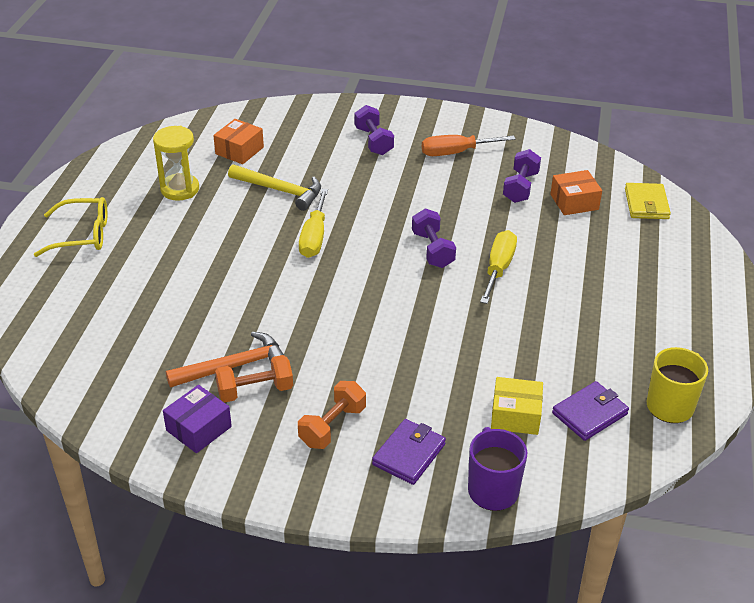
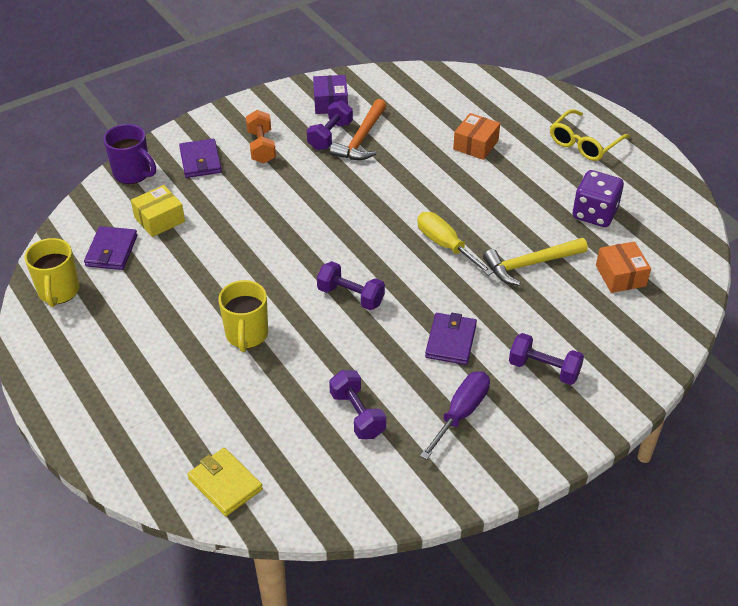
camera: 135 degrees right, 5 degrees up
yellow hourglass [153,126,199,201] -> purple dice [573,170,624,227]
orange dumbbell [215,355,293,402] -> purple dumbbell [307,101,353,150]
orange screwdriver [422,135,516,156] -> purple screwdriver [420,371,490,460]
yellow screwdriver [480,230,517,304] -> none
orange box [550,170,602,215] -> orange box moved to [453,113,500,160]
none -> yellow mug [218,280,268,352]
none -> purple wallet [425,313,477,365]

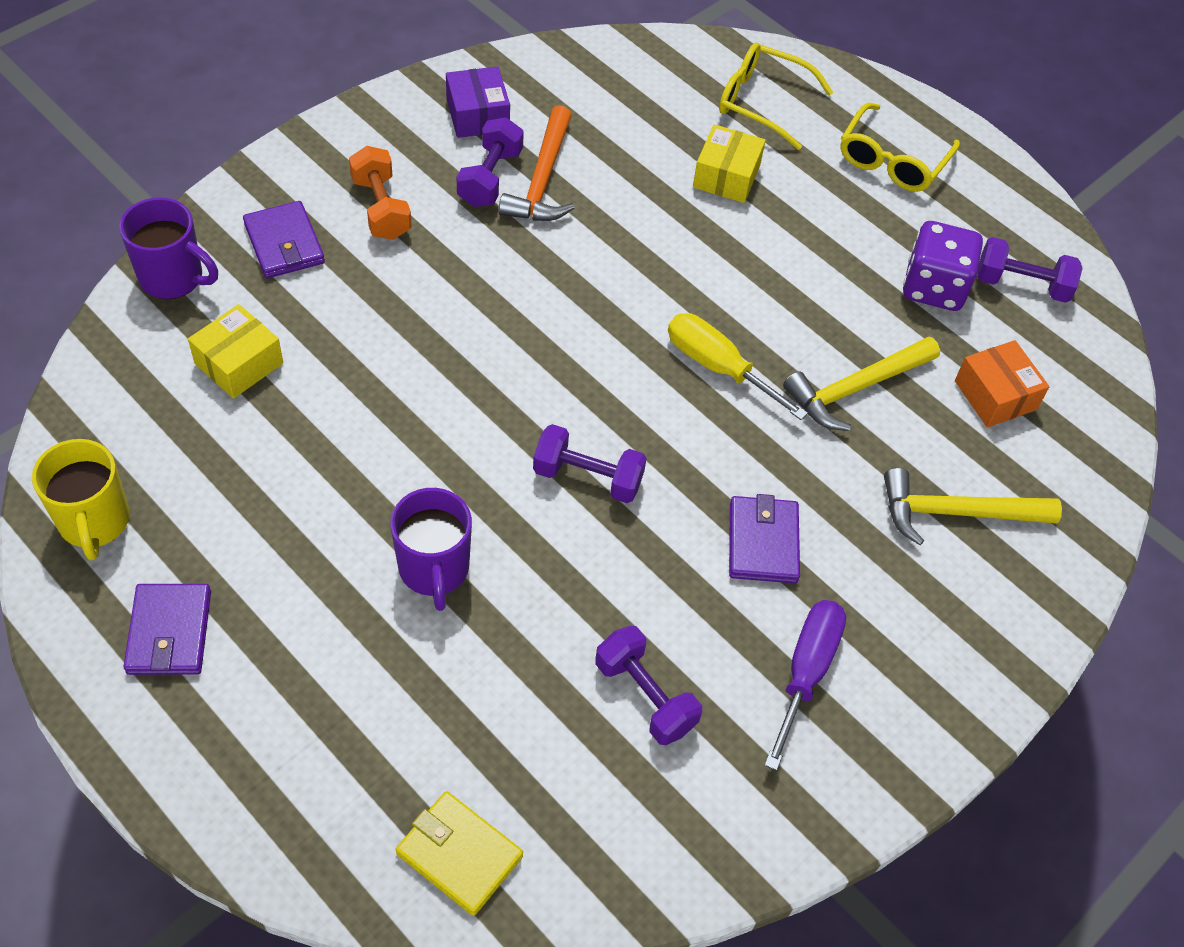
camera: 15 degrees left, 10 degrees up
purple wallet [84,226,137,270] -> purple wallet moved to [124,584,211,675]
yellow mug [218,280,268,352] -> purple mug [390,488,472,611]
orange box [453,113,500,160] -> yellow box [693,124,766,203]
purple dumbbell [509,333,584,385] -> purple dumbbell moved to [977,237,1083,303]
none -> yellow glasses [719,42,833,150]
none -> yellow hammer [884,468,1062,545]

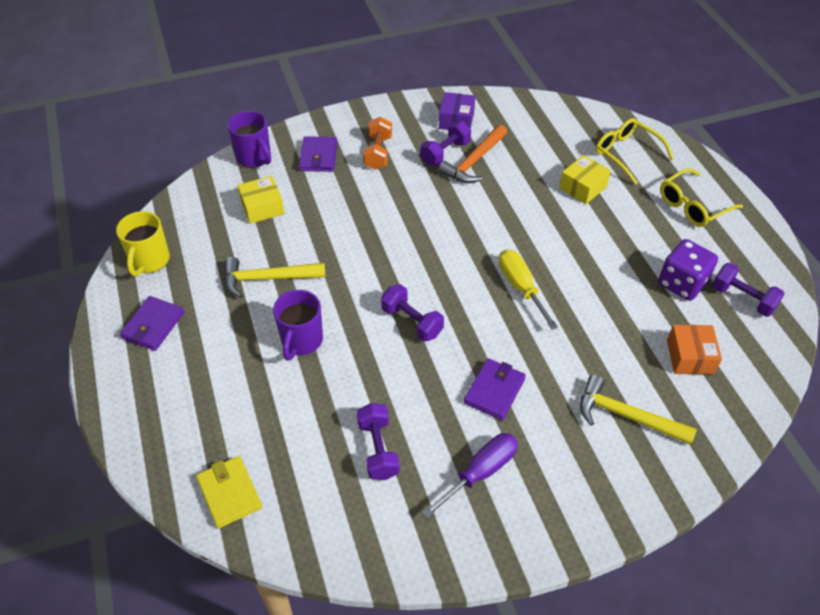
camera: 30 degrees right, 5 degrees down
yellow hammer [783,336,940,431] -> yellow hammer moved to [224,257,325,298]

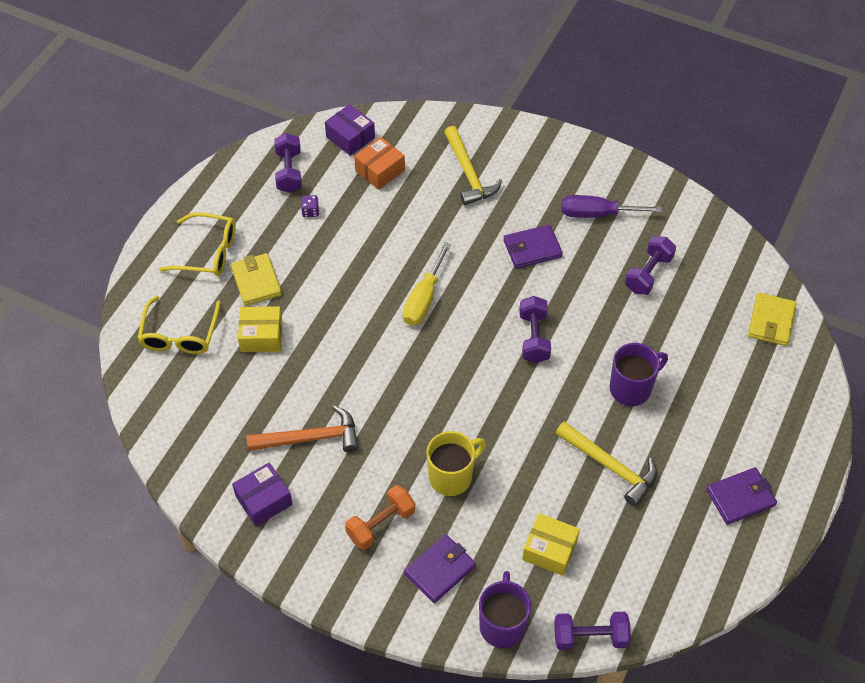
camera: 135 degrees left, 5 degrees up
yellow mug [116,211,170,276] -> yellow mug moved to [426,431,486,496]
purple dumbbell [421,121,471,166] -> purple dumbbell moved to [554,612,631,650]
purple dice [658,239,718,301] -> purple dice [301,195,319,217], size x0.43
none -> yellow wallet [231,253,282,306]
none -> purple box [325,104,375,156]

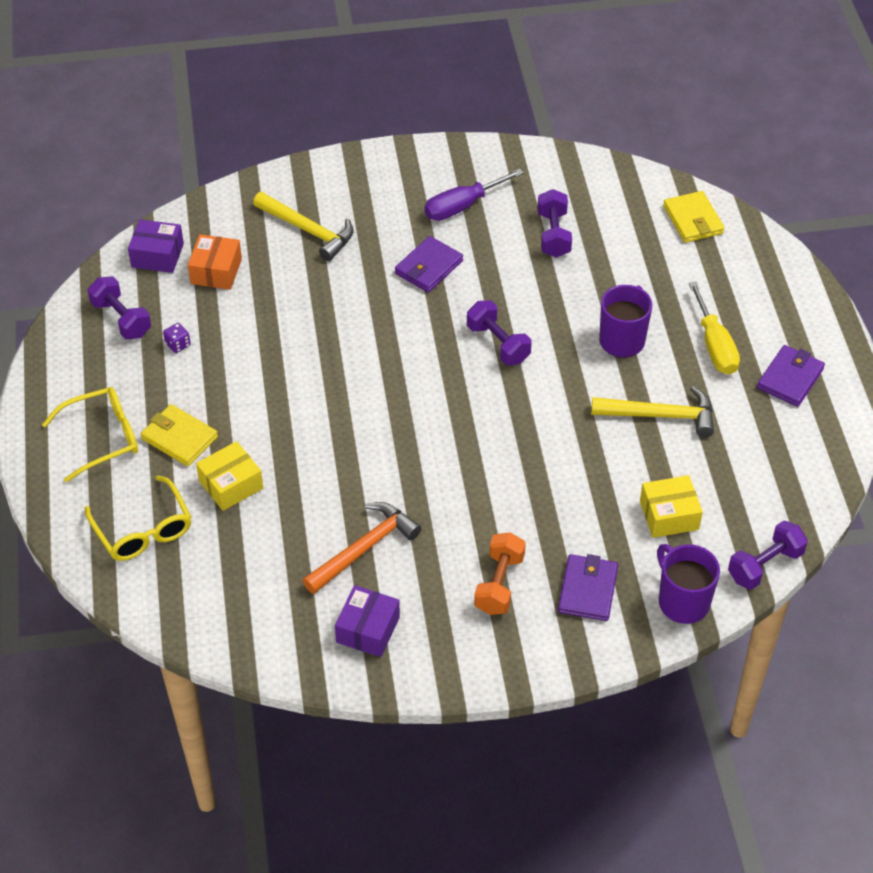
camera: 35 degrees left, 5 degrees down
yellow screwdriver [403,243,451,326] -> yellow screwdriver moved to [689,282,740,374]
yellow mug [426,431,486,496] -> none

